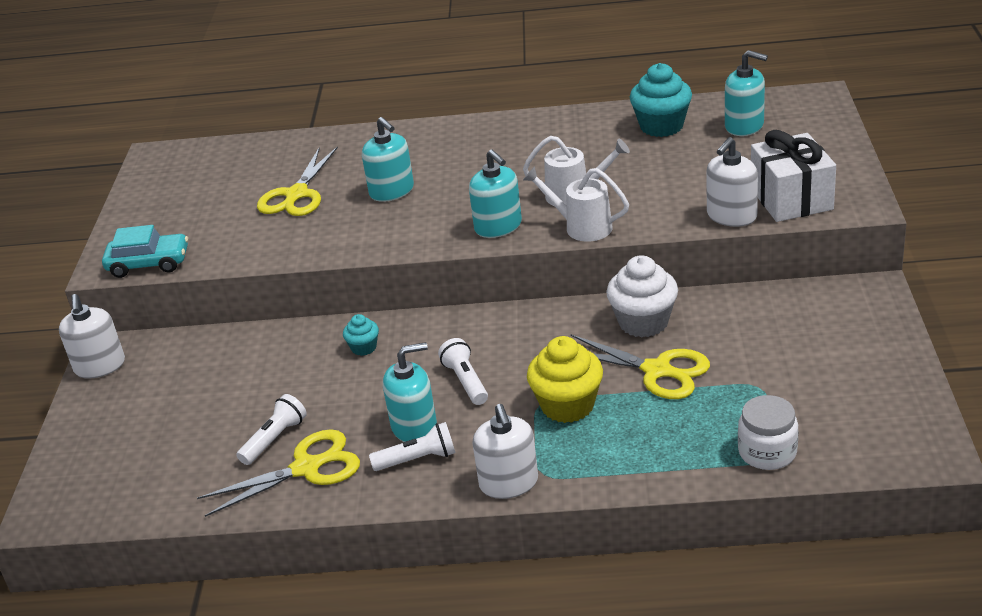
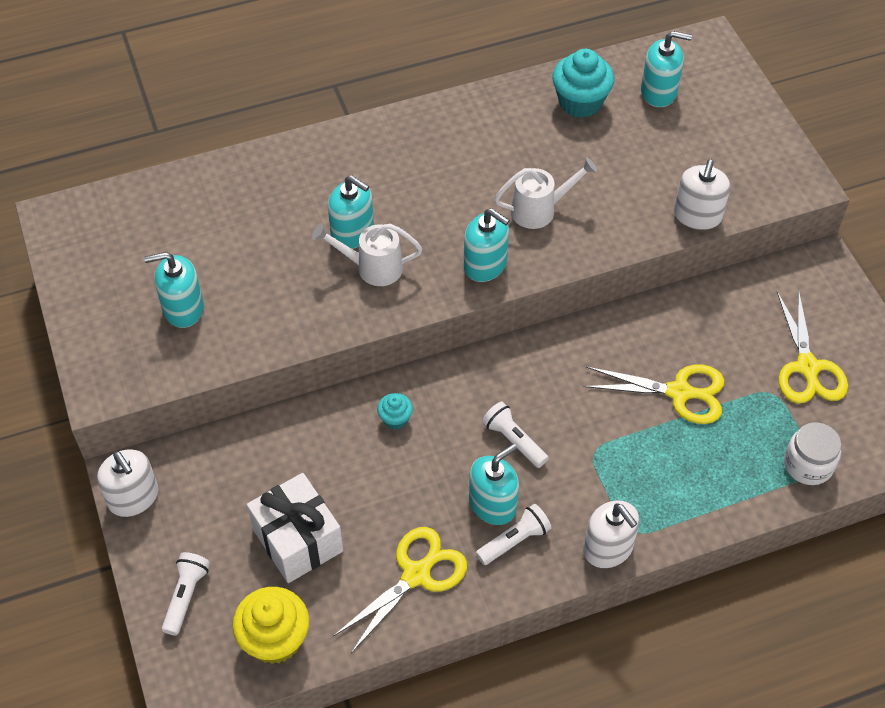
camera: 25 degrees left, 20 degrees up
turquoise car [102,225,188,278] -> none
white flashlight [236,394,307,465] -> white flashlight moved to [162,552,210,636]
yellow scissors [257,146,338,216] -> yellow scissors moved to [777,288,848,404]
white watering can [523,166,629,242] -> white watering can moved to [312,223,422,286]
yellow cupcake [527,336,603,423] -> yellow cupcake moved to [232,587,309,664]
white cupcake [606,255,678,337] -> none
white gift [751,130,836,222] -> white gift moved to [247,473,343,583]
none -> turquoise soap dispenser [144,252,204,328]

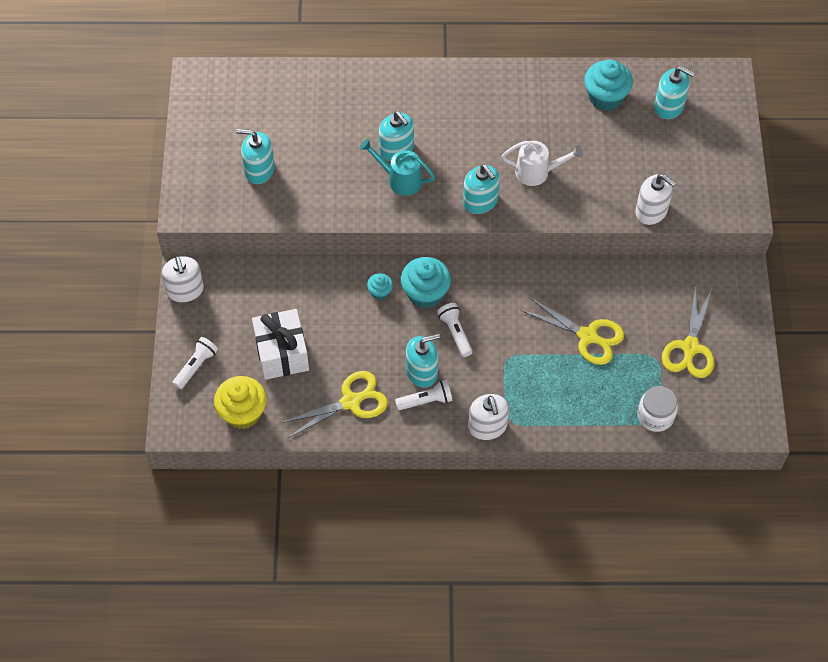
camera: 20 degrees right, 5 degrees up
white watering can [312,223,422,286] -> turquoise watering can [360,139,435,196]
white soap dispenser [674,160,730,230] -> white soap dispenser turned 90 degrees counterclockwise [635,174,676,225]
none -> turquoise cupcake [401,257,451,309]

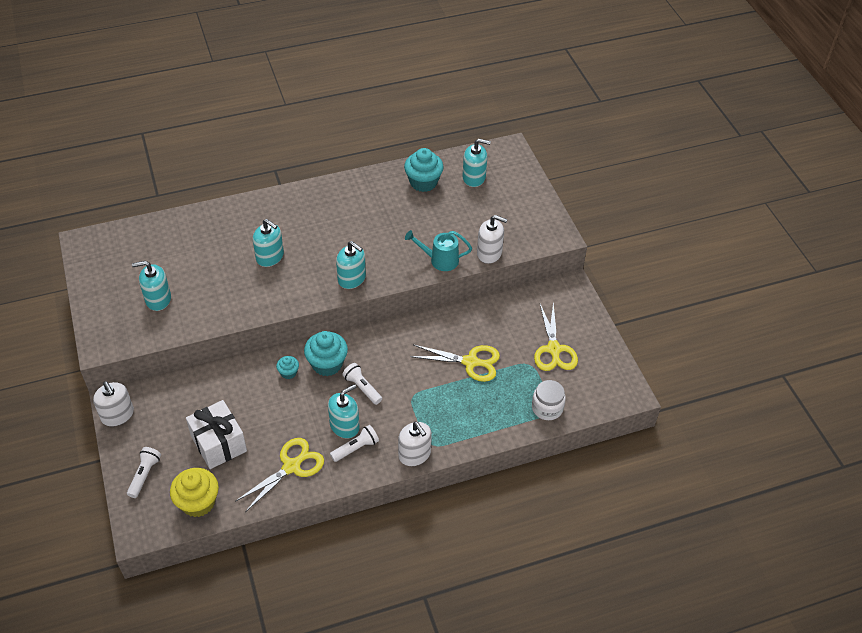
camera: 20 degrees left, 10 degrees down
turquoise watering can [360,139,435,196] -> turquoise watering can moved to [405,230,472,271]
white watering can [502,141,583,186] -> none

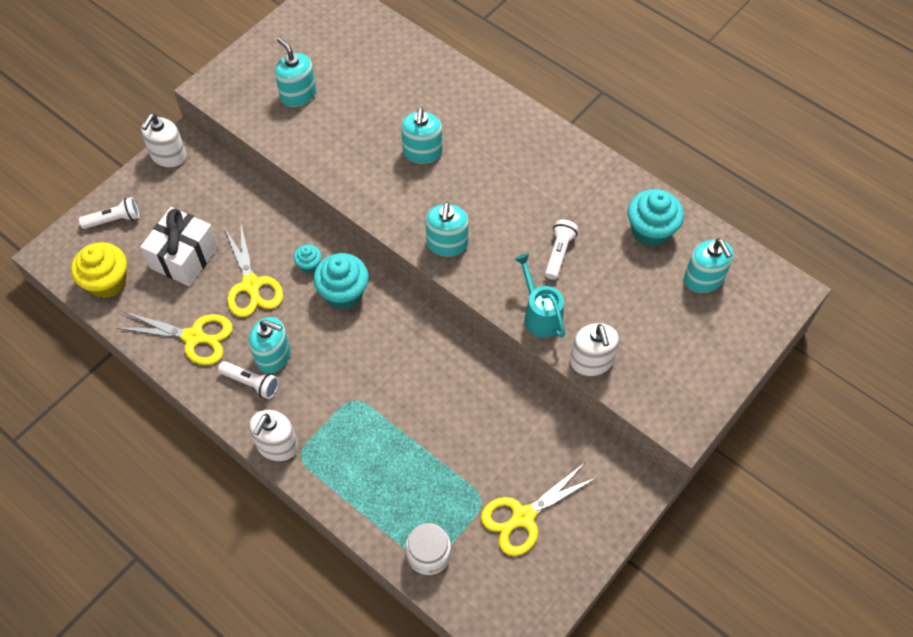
camera: 60 degrees right, 10 degrees up
white flashlight [342,363,382,405] -> white flashlight moved to [545,219,578,280]
yellow scissors [410,345,500,382] -> yellow scissors moved to [224,224,283,317]

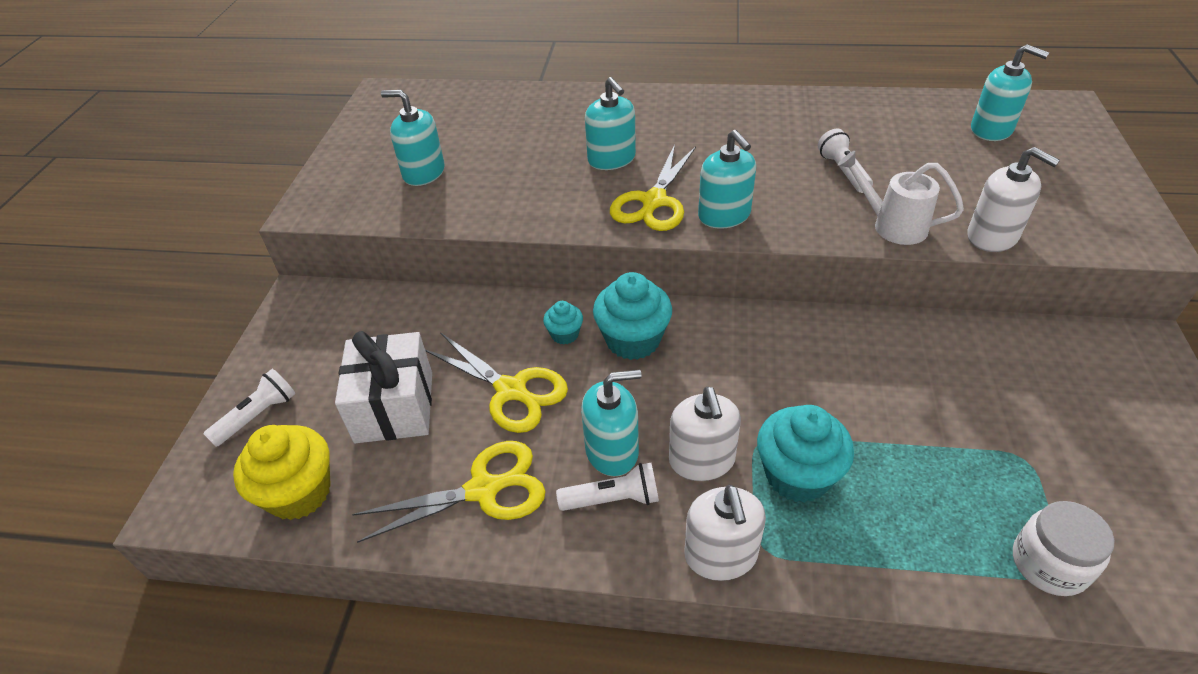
camera: 30 degrees left, 15 degrees down
white soap dispenser [141,114,187,168] -> white soap dispenser moved to [669,387,741,481]
yellow scissors [481,464,597,556] -> yellow scissors moved to [610,145,696,231]
turquoise watering can [514,254,565,338] -> white watering can [838,151,964,245]
turquoise cupcake [628,189,684,247] -> turquoise cupcake moved to [757,405,854,503]

